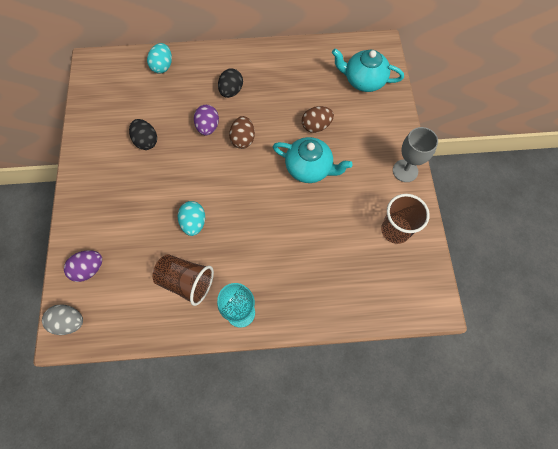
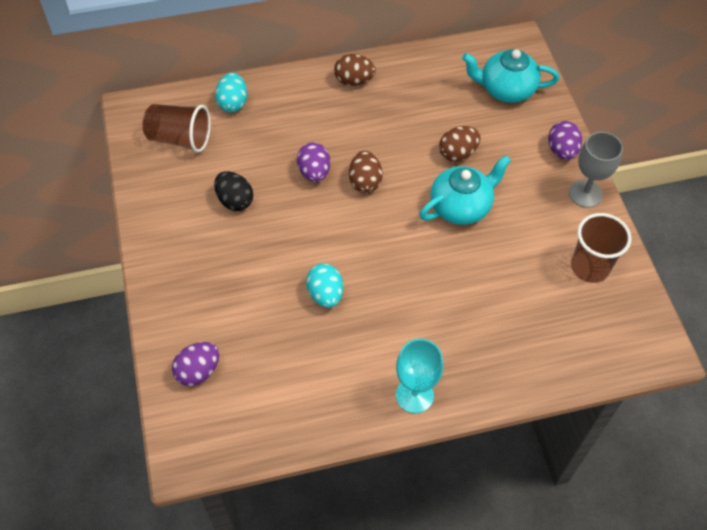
camera: 10 degrees left, 10 degrees down
grey egg [42,304,83,335] -> none
brown cup [152,254,214,306] -> brown cup moved to [142,104,211,153]
black egg [218,68,243,98] -> none
turquoise teapot [273,137,352,183] -> turquoise teapot turned 45 degrees counterclockwise [419,155,511,225]
none -> brown egg [334,54,376,86]
none -> purple egg [548,121,582,160]

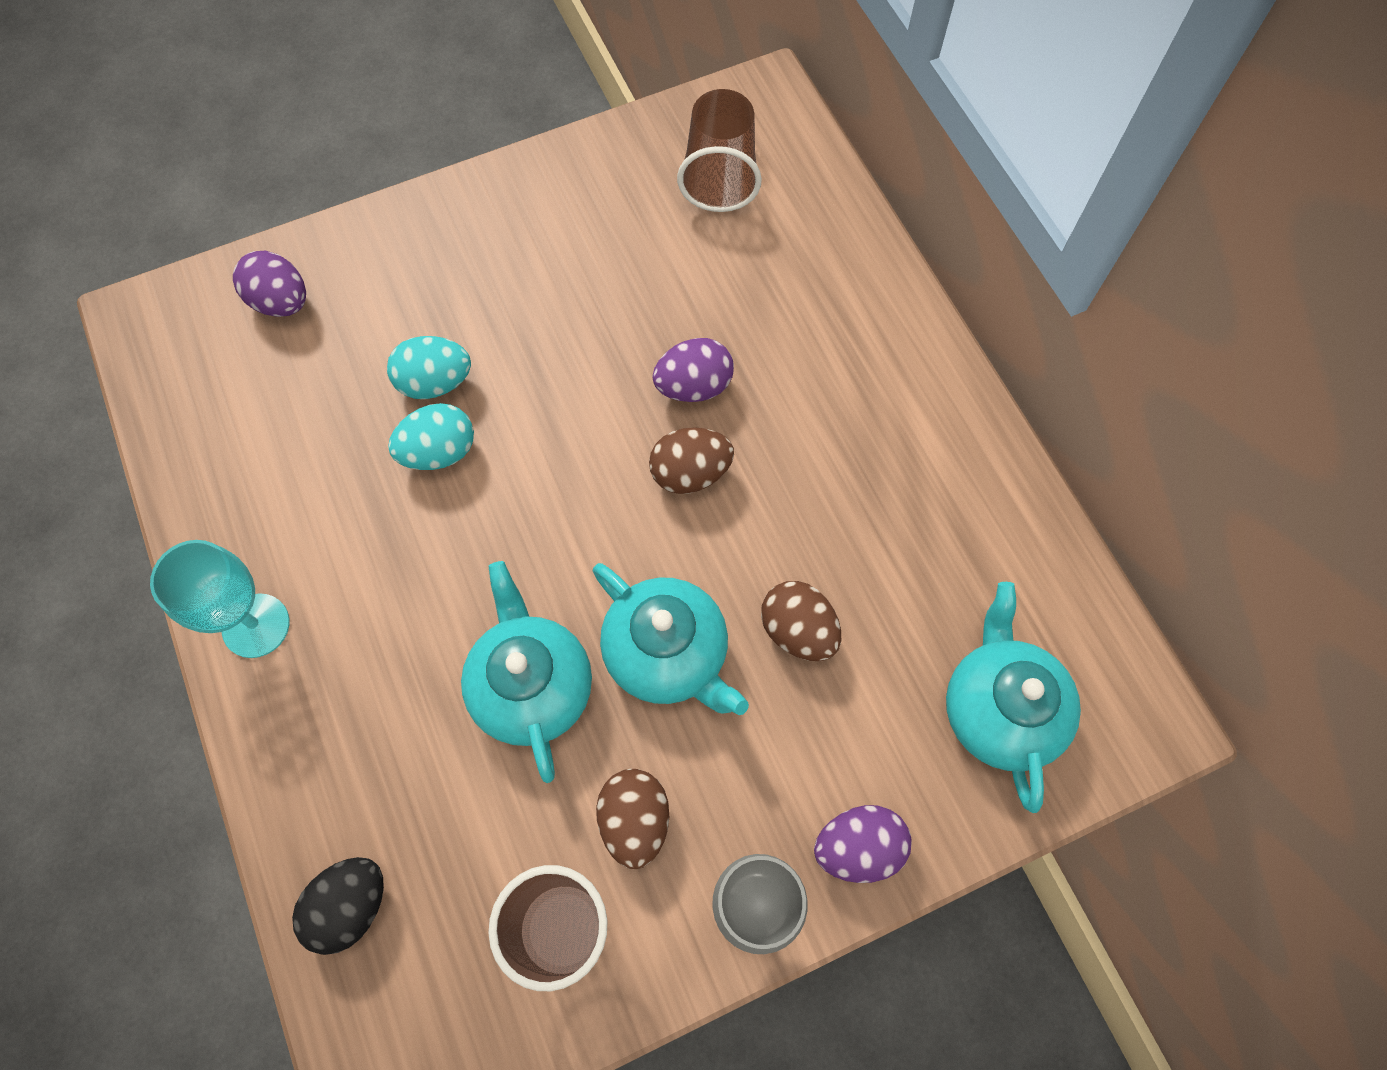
camera: 80 degrees right, 10 degrees up
black egg [214,171,253,211] -> black egg moved to [292,857,384,955]
turquoise egg [215,73,247,112] -> turquoise egg moved to [387,336,471,399]
brown egg [334,54,376,86] -> brown egg moved to [596,769,669,869]
none -> turquoise teapot [461,561,592,783]

